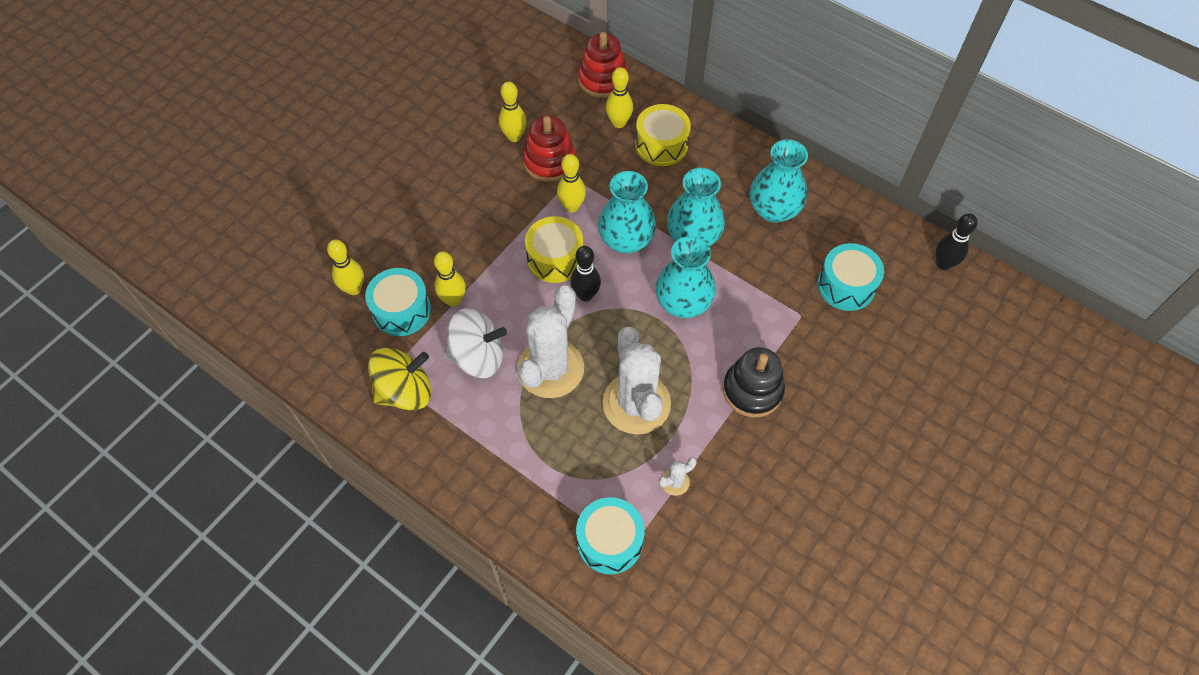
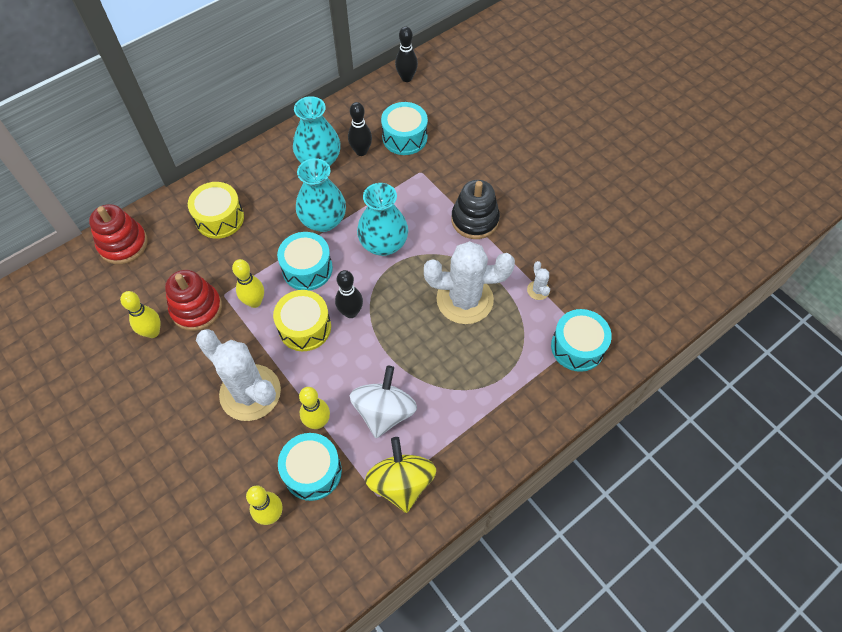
camera: 75 degrees left, 0 degrees up
white cactus [517,285,584,398] -> white cactus moved to [196,329,281,421]
turquoise vase [598,171,656,254] -> turquoise drum [277,232,333,291]
yellow bowling pin [606,67,633,128] -> none
none -> black bowling pin [348,102,372,156]

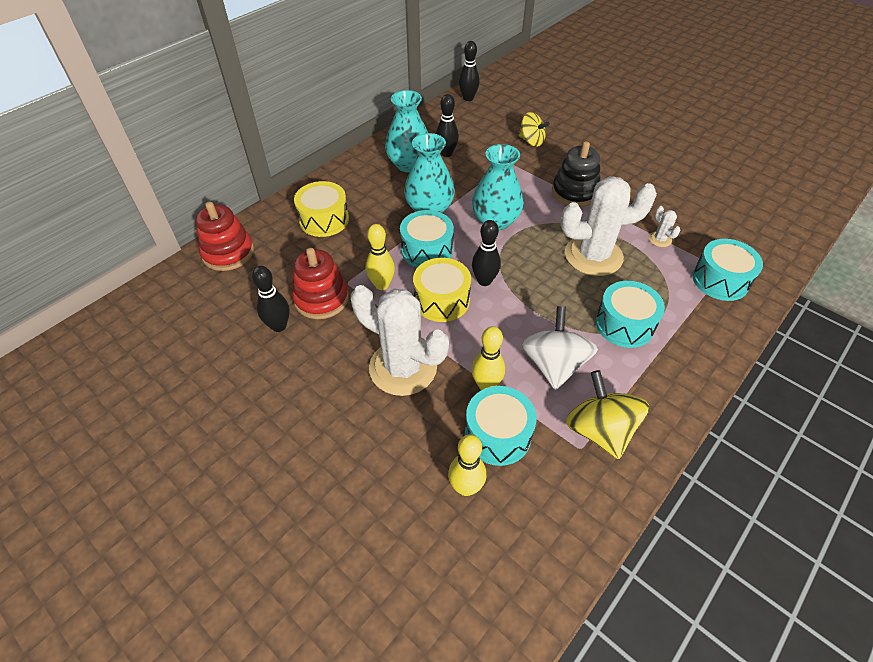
camera: 10 degrees left, 10 degrees down
yellow bowling pin [120,291,160,338] -> black bowling pin [252,266,290,332]
turquoise drum [381,102,428,155] -> turquoise drum moved to [596,281,665,348]
none -> yellow spinning top [519,112,550,147]

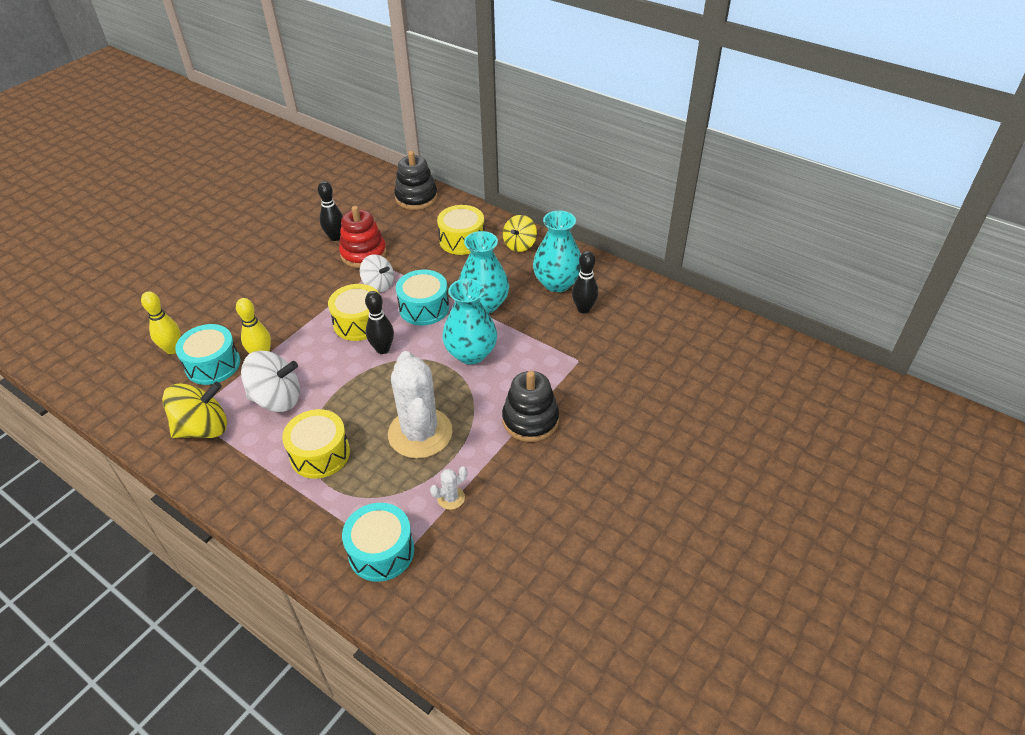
camera: 85 degrees right, 5 degrees down
red stacking toy [195,202,254,271] -> black stacking toy [394,151,438,210]
white cactus [351,285,449,396] -> none
yellow bowling pin [366,224,395,290] -> white spinning top [360,254,394,292]
black bowling pin [459,41,480,101] -> none
yellow spinning top [519,112,550,147] -> yellow spinning top moved to [503,215,537,252]
turquoise drum [596,281,665,348] -> yellow drum [282,409,350,479]

